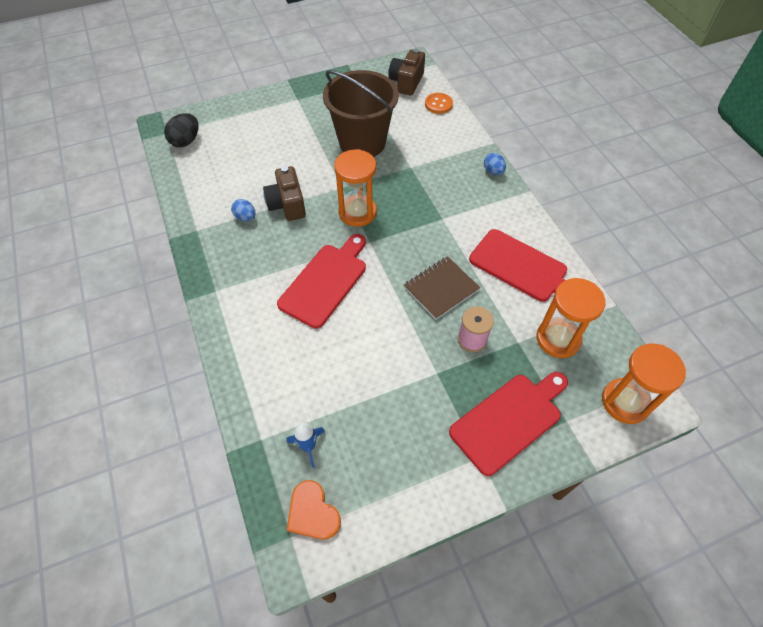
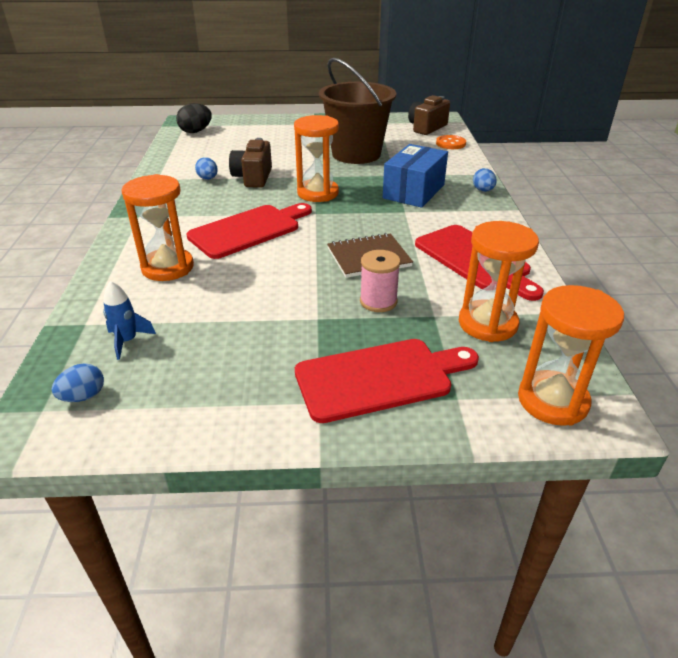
camera: 20 degrees right, 20 degrees down
orange heart [287,480,341,539] -> blue egg [51,363,104,402]
none -> orange hourglass [121,174,194,281]
none -> blue box [383,144,448,208]

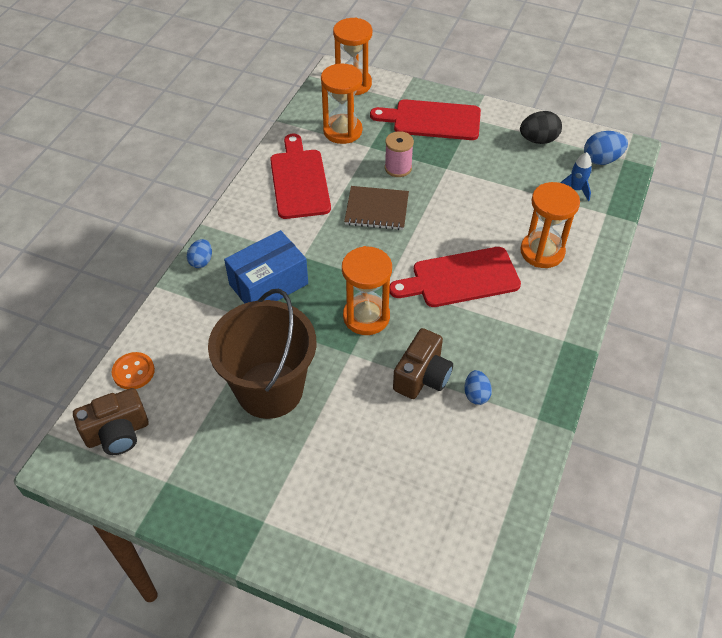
camera: 155 degrees left, 15 degrees up
blue egg [51,363,104,402] -> blue egg [584,131,628,165], size x1.52
black egg [176,103,212,133] -> black egg moved to [520,111,562,144]

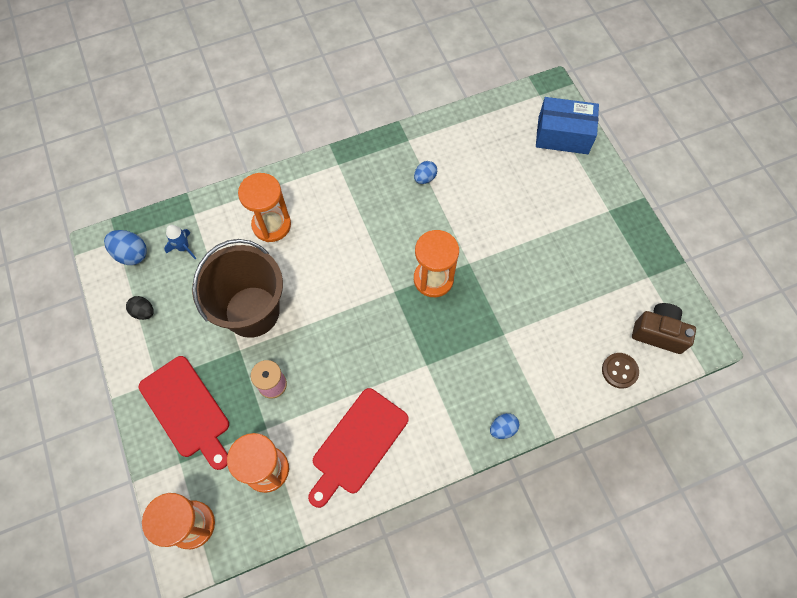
camera: 135 degrees left, 15 degrees up
orange button [112,352,155,389] -> brown button [602,353,639,389]
brown bucket [208,289,316,419] -> brown bucket moved to [192,239,283,338]
blue box [224,230,308,303] -> blue box moved to [536,97,599,154]
brown notebook [344,186,409,230] -> none
red cutting board [389,247,521,307] -> none
brown camera [393,328,453,399] -> none
black egg [520,111,562,144] -> black egg [126,296,154,320], size x0.66

